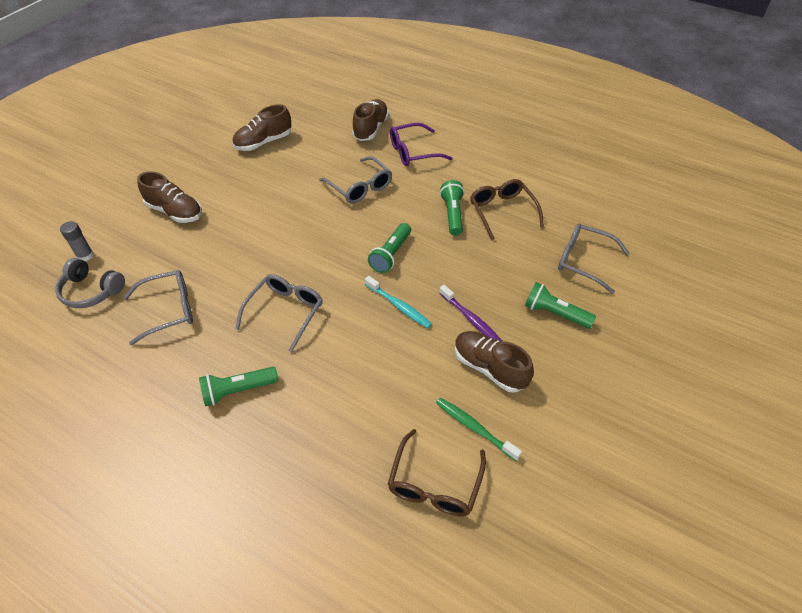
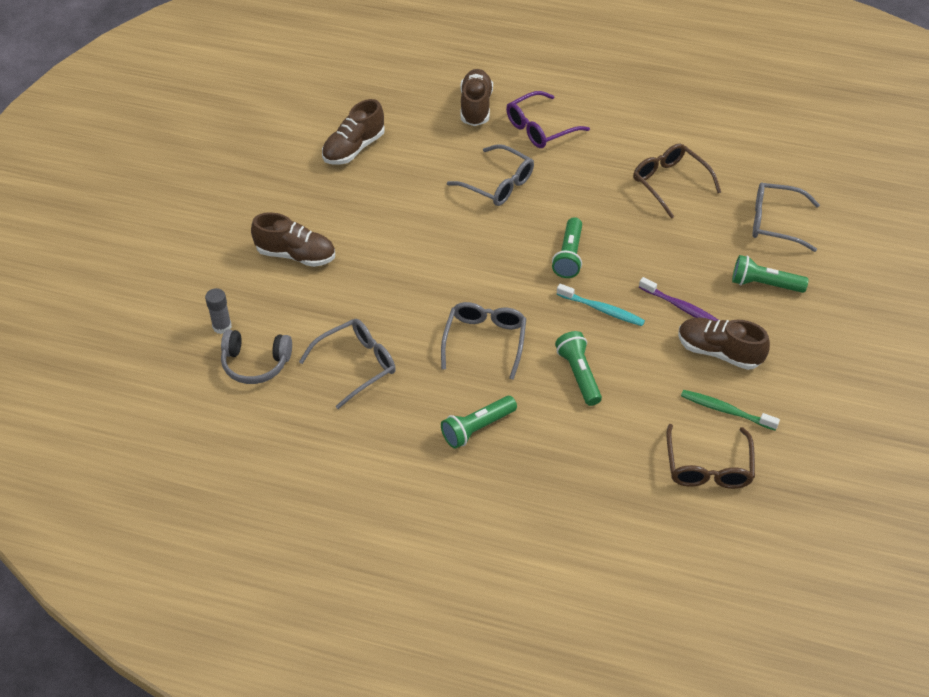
camera: 15 degrees left, 0 degrees up
green flashlight [440,180,464,236] -> green flashlight moved to [555,331,602,406]

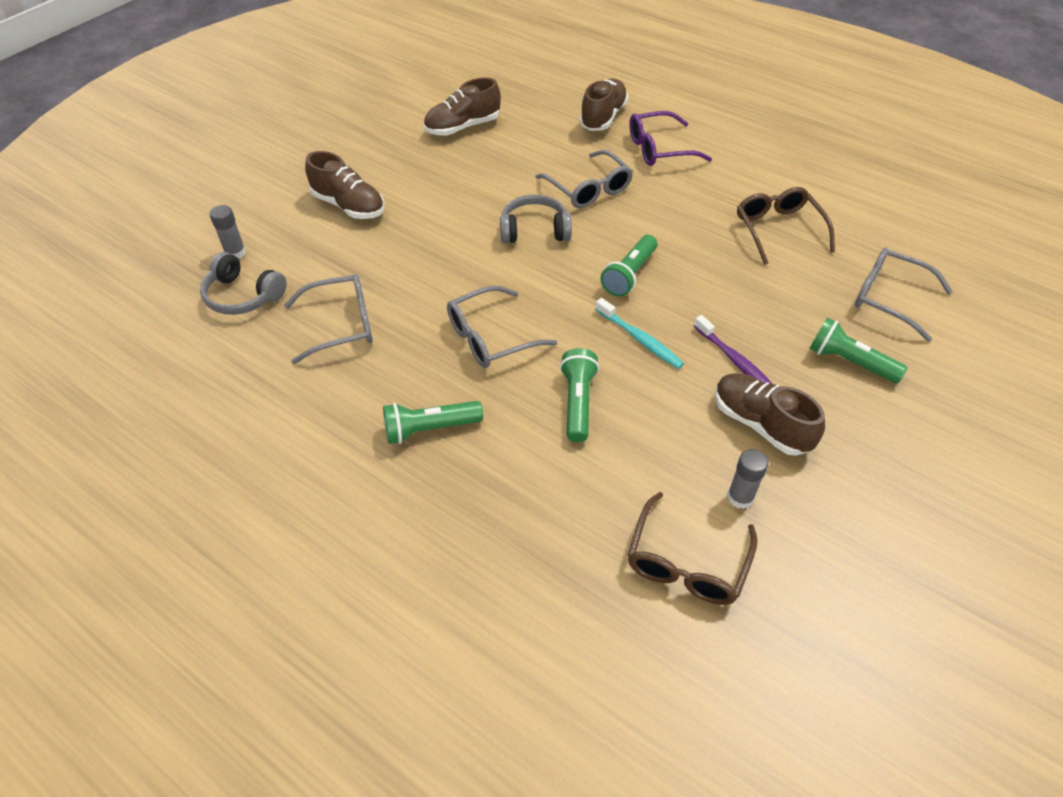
camera: 20 degrees right, 0 degrees up
grey glasses [441,302,526,380] -> grey glasses turned 150 degrees counterclockwise [447,286,557,368]
green toothbrush [681,390,780,431] -> grey glue stick [727,449,769,509]
none -> grey headphones [500,194,572,244]

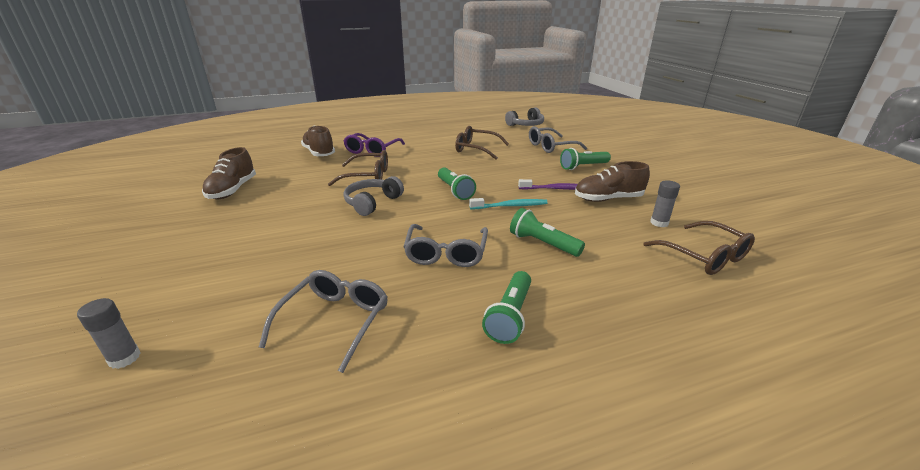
camera: 55 degrees left, 20 degrees down
grey headphones [200,252,287,315] -> grey headphones moved to [505,107,544,126]
brown shoe [305,151,384,219] -> none
grey glasses [535,150,633,208] -> brown glasses [328,150,388,186]

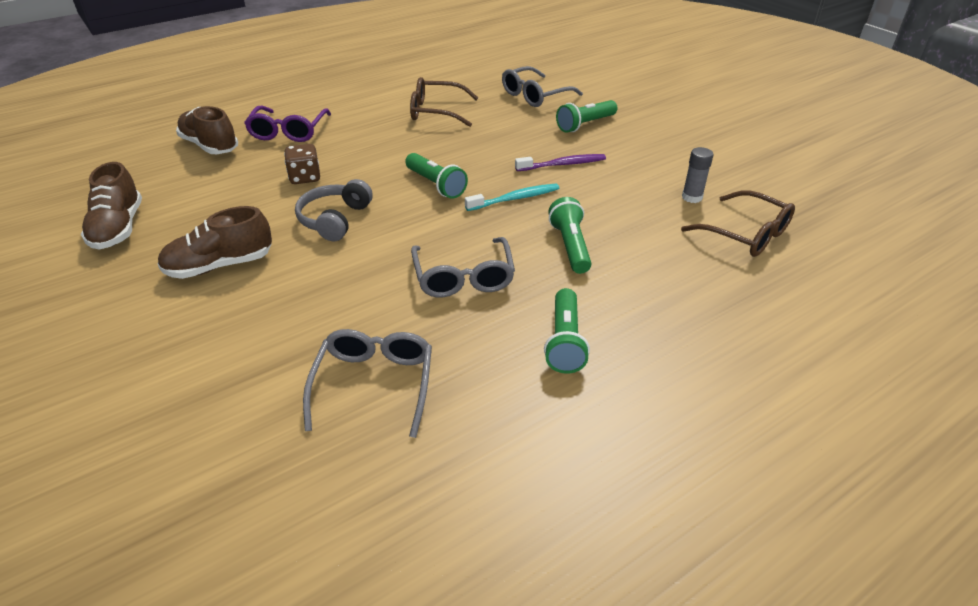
camera: 15 degrees left, 10 degrees up
grey glue stick [77,298,141,369] -> none
brown glasses [328,150,388,186] -> brown dice [284,144,320,184]
grey headphones [505,107,544,126] -> none
green flashlight [510,208,585,257] -> green flashlight turned 60 degrees clockwise [548,197,592,274]
brown shoe [575,161,650,202] -> brown shoe moved to [158,206,272,279]

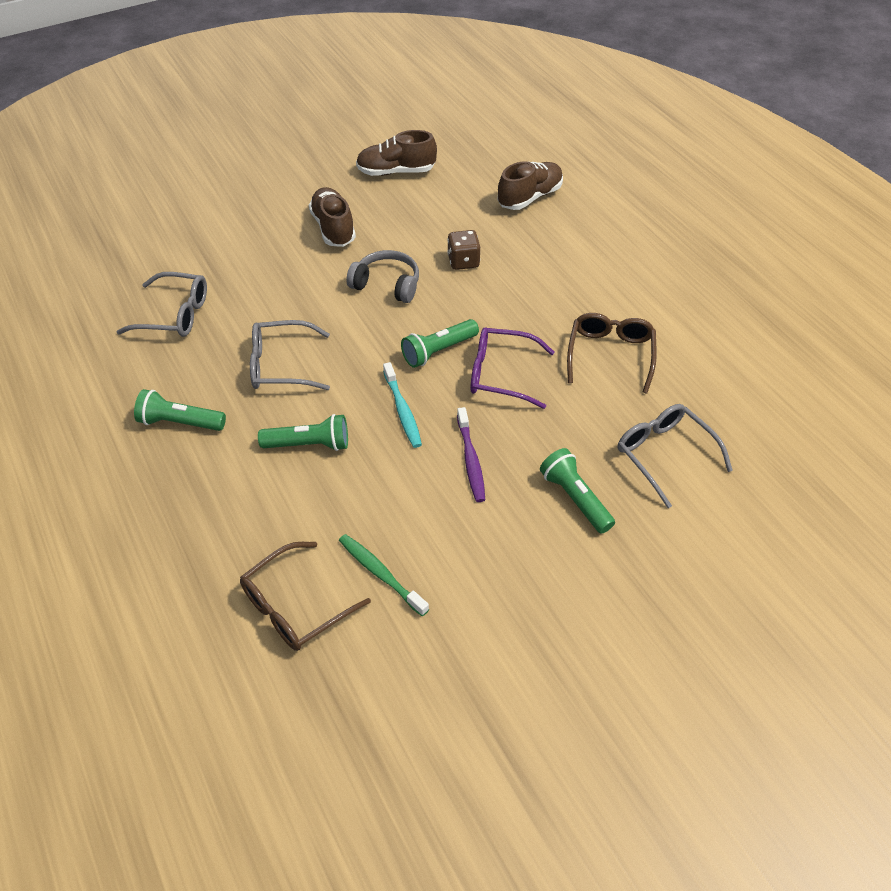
camera: 95 degrees right, 10 degrees up
purple glasses [244,106,331,142] -> purple glasses moved to [470,327,555,409]
grey glue stick [682,147,714,203] -> green toothbrush [339,534,429,616]

